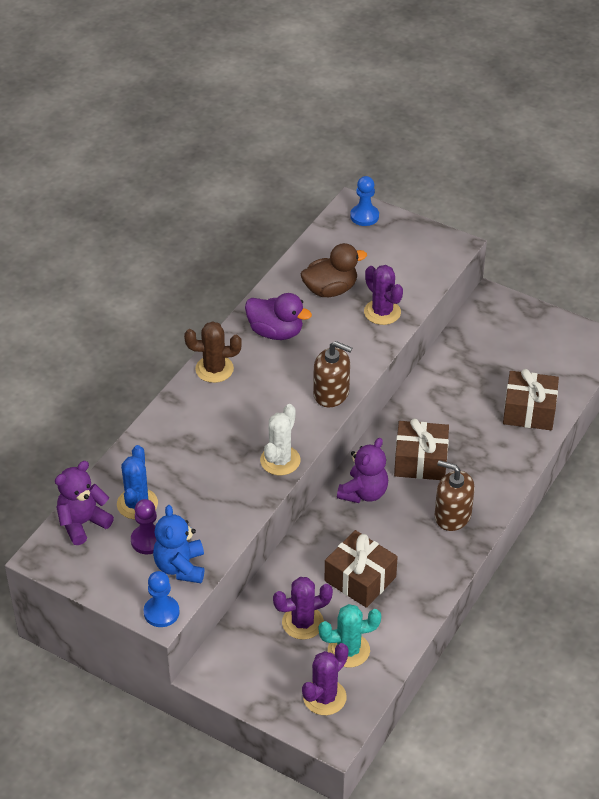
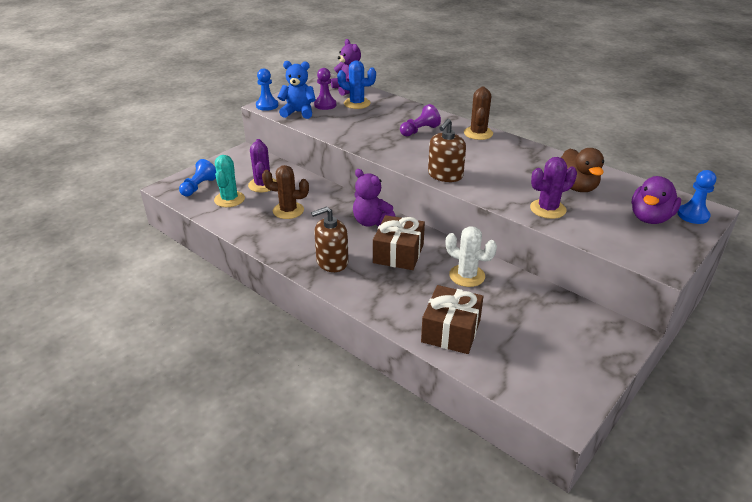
camera: 100 degrees right, 10 degrees down
purple duck [245,293,312,340] -> purple duck moved to [631,176,681,224]
white cactus [260,404,300,475] -> white cactus moved to [446,226,497,287]
purple cactus [302,643,349,715] -> blue pawn [179,159,216,196]
brown gift [325,530,398,608] -> brown cactus [262,165,309,219]
brown soap dispenser [435,460,475,531] -> brown soap dispenser turned 150 degrees counterclockwise [311,206,349,272]
none -> purple pawn [400,104,441,137]

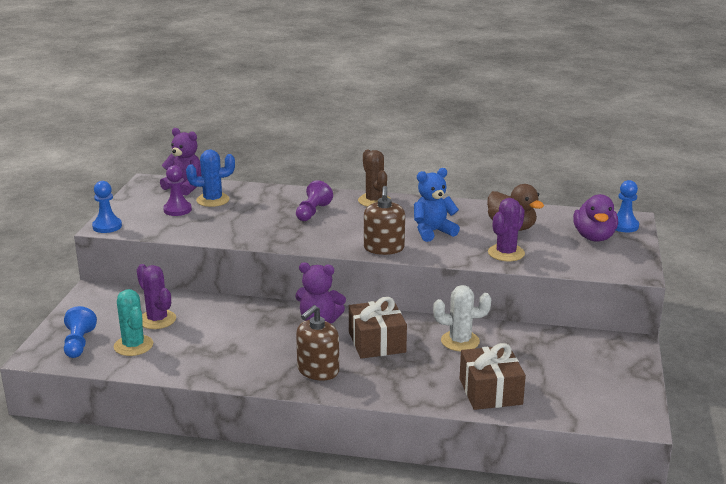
camera: 30 degrees left, 10 degrees down
brown cactus [262,165,309,219] -> none
blue teddy bear [277,61,316,119] -> blue teddy bear moved to [414,168,460,242]

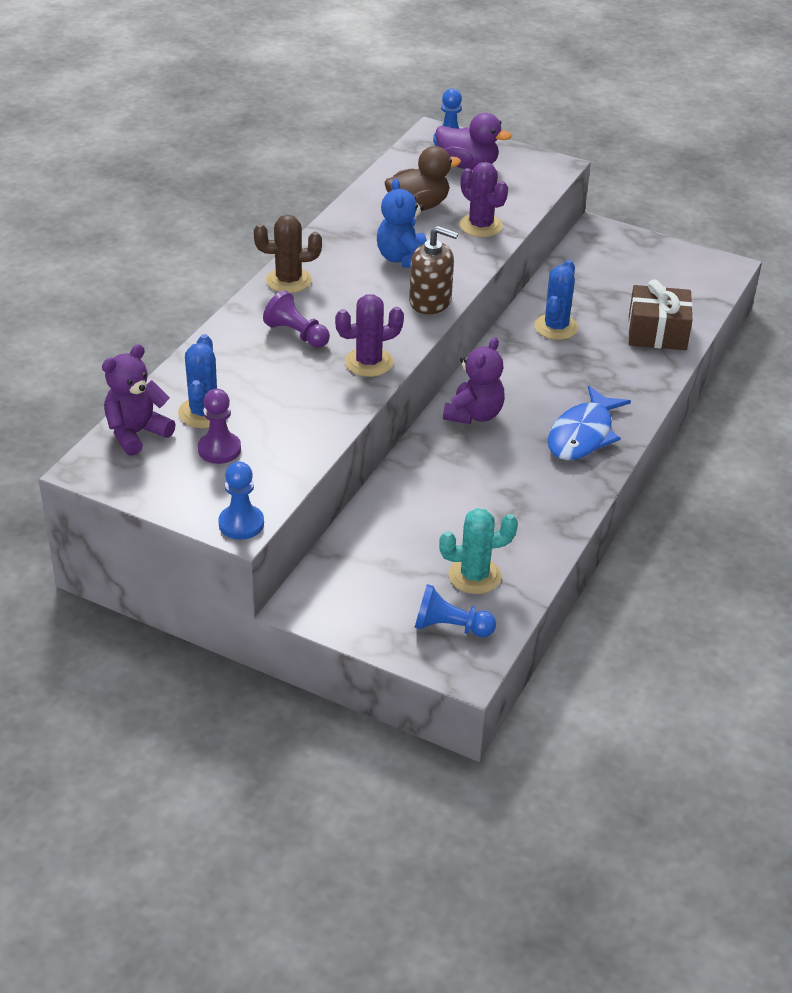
camera: 75 degrees left, 15 degrees up
purple cactus [137,264,176,329] -> purple cactus moved to [335,294,404,377]
brown soap dispenser [296,305,339,380] -> blue fish [548,386,631,460]
brown gift [349,297,407,359] -> none
white cactus [433,285,491,351] -> blue cactus [534,260,578,340]

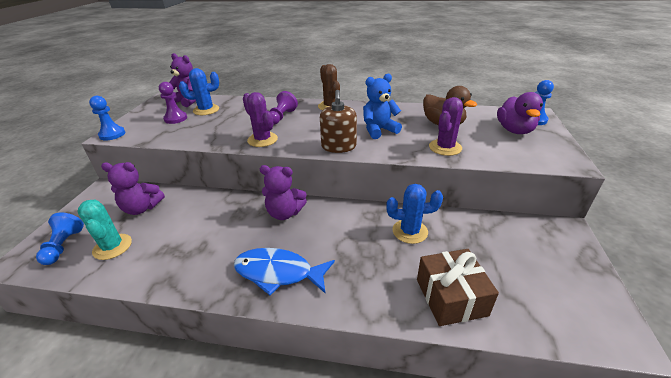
camera: 75 degrees right, 5 degrees down
none -> purple teddy bear [101,162,165,215]

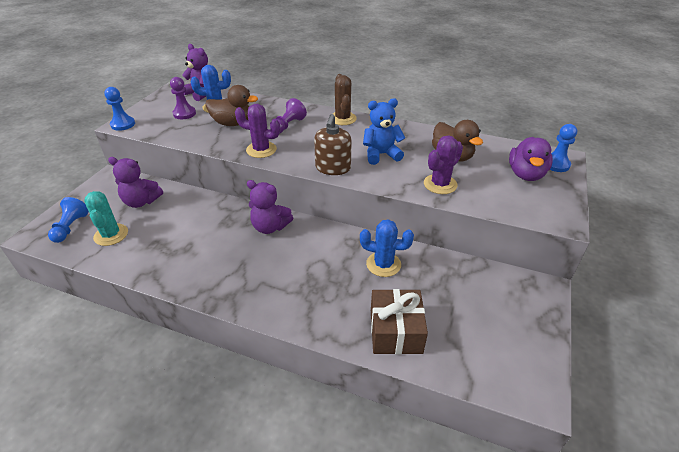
camera: 10 degrees right, 5 degrees up
blue fish [234,248,335,295] -> none
purple cactus [243,92,278,147] -> purple cactus turned 45 degrees counterclockwise [235,104,280,158]
none -> brown duck [206,85,258,126]

